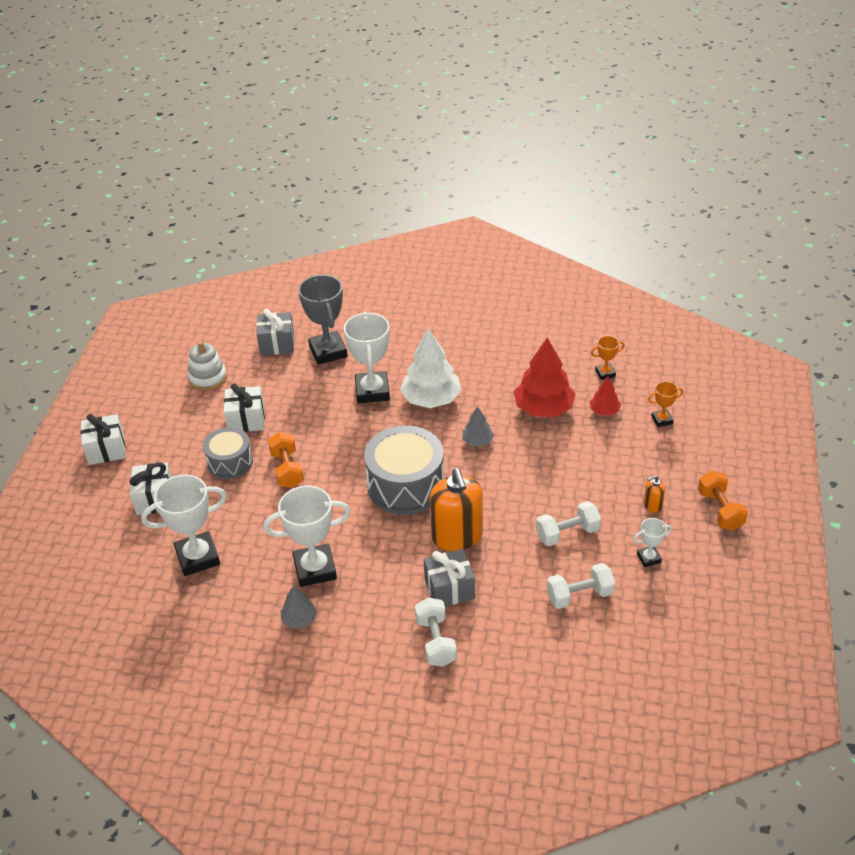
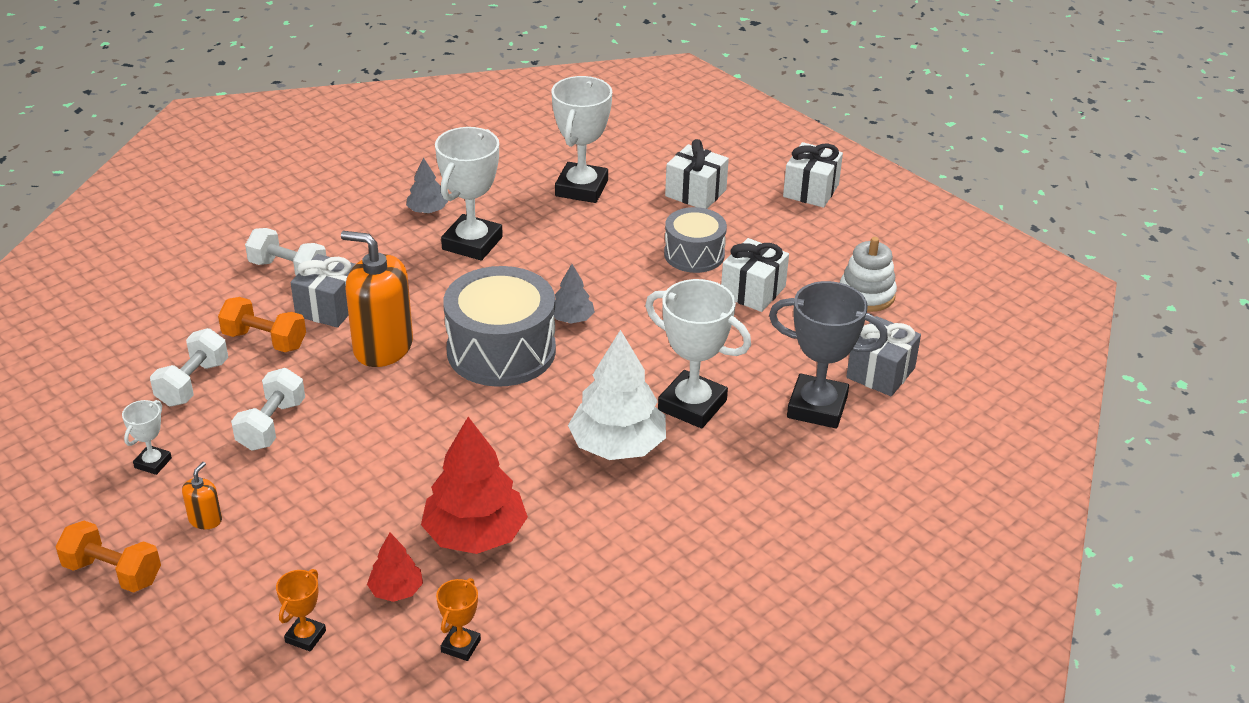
camera: 125 degrees right, 5 degrees down
orange dumbbell [268,432,304,488] -> orange dumbbell moved to [218,297,306,352]
grey tree [462,406,494,447] -> grey tree moved to [554,264,595,323]

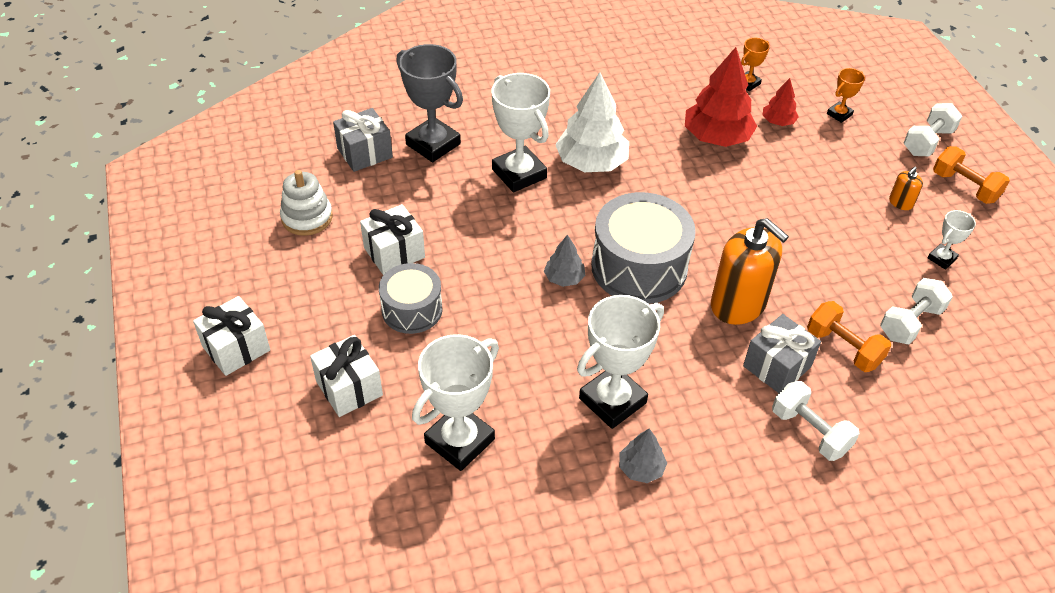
camera: 155 degrees left, 10 degrees up
white dumbbell [231,368,305,451] -> white dumbbell moved to [904,103,962,156]

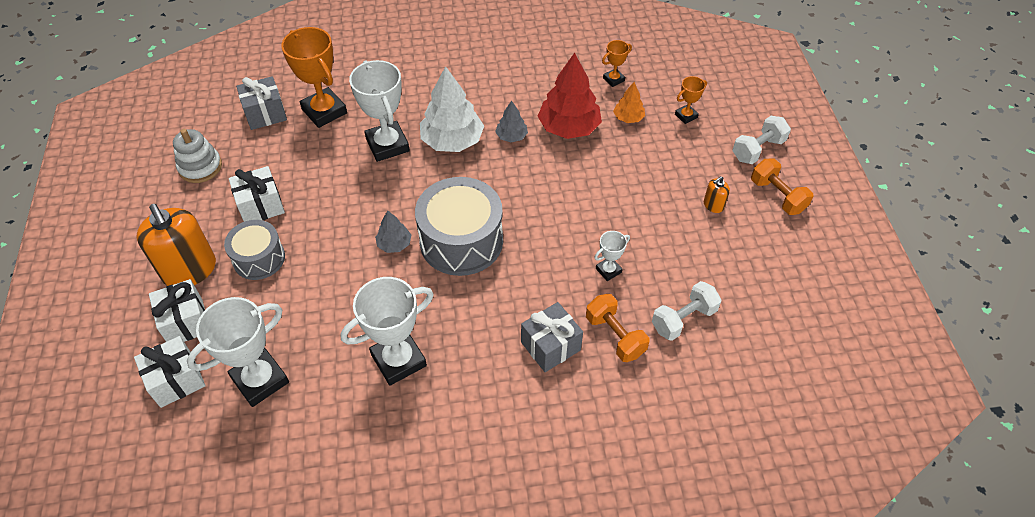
camera: 10 degrees right, 5 degrees up
white gift [193,296,270,376] -> white gift moved to [134,336,206,408]
grey trophy [396,44,463,162] -> orange trophy [281,27,347,128]
grey tree [619,429,667,483] -> grey tree moved to [495,100,528,142]
orange soap dispenser [711,218,789,325] -> orange soap dispenser moved to [137,204,216,286]
red tree [762,78,799,126] -> orange tree [613,82,645,123]
white dumbbell [772,381,860,461] -> none
white trophy [928,210,976,270] -> white trophy moved to [594,231,630,281]

